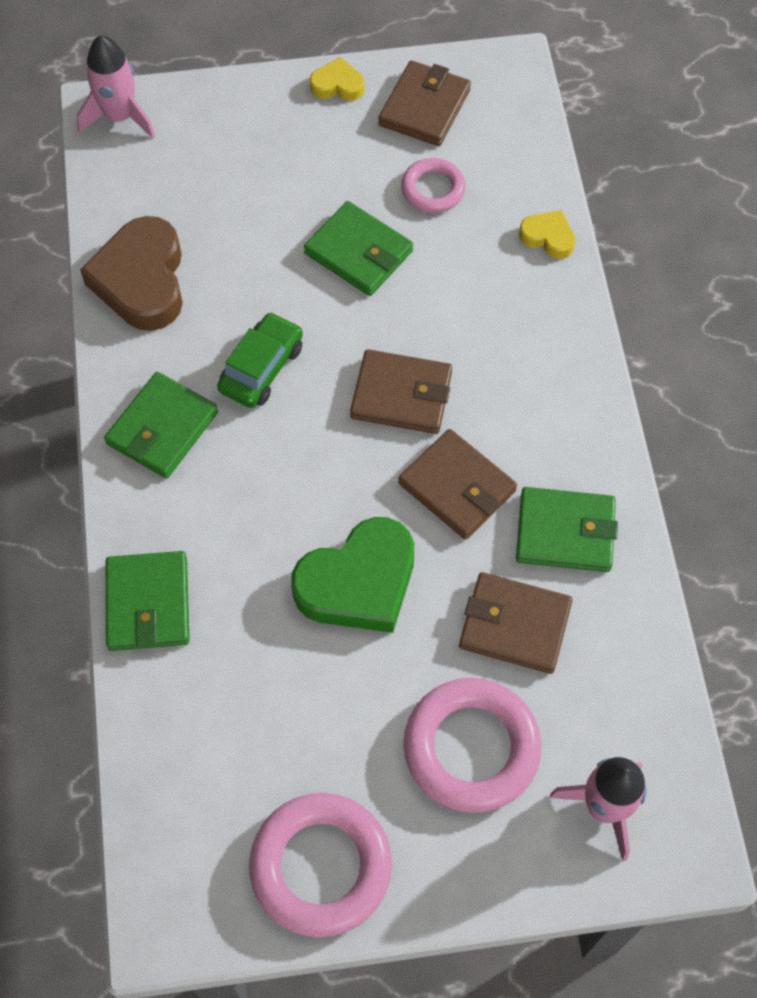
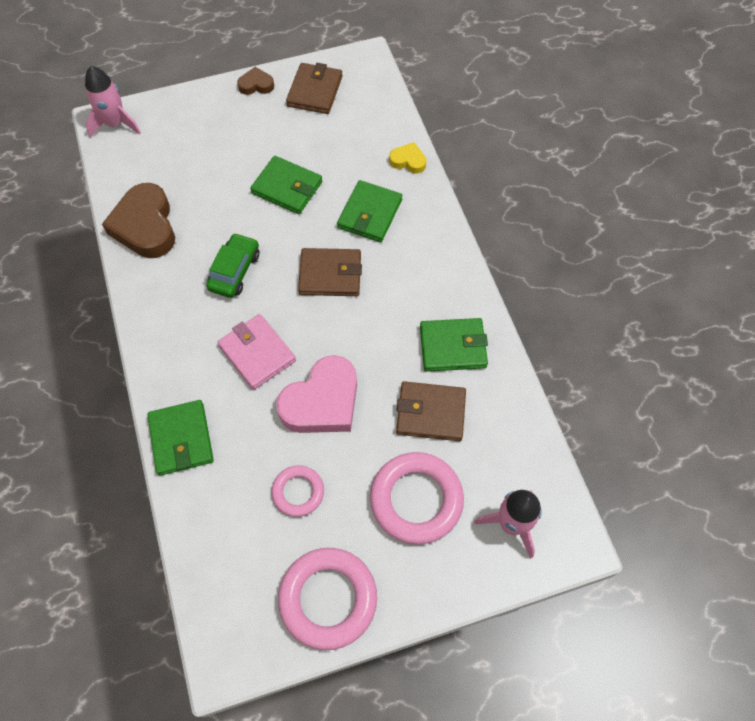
camera: 10 degrees left, 0 degrees up
green wallet [104,372,218,479] -> green wallet moved to [337,180,402,242]
green heart [291,517,414,633] -> pink heart [276,355,357,433]
yellow heart [310,57,365,101] -> brown heart [237,67,274,95]
brown wallet [398,429,517,540] -> none
pink ring [401,158,466,213] -> pink ring moved to [271,465,324,517]
none -> pink wallet [218,314,296,390]

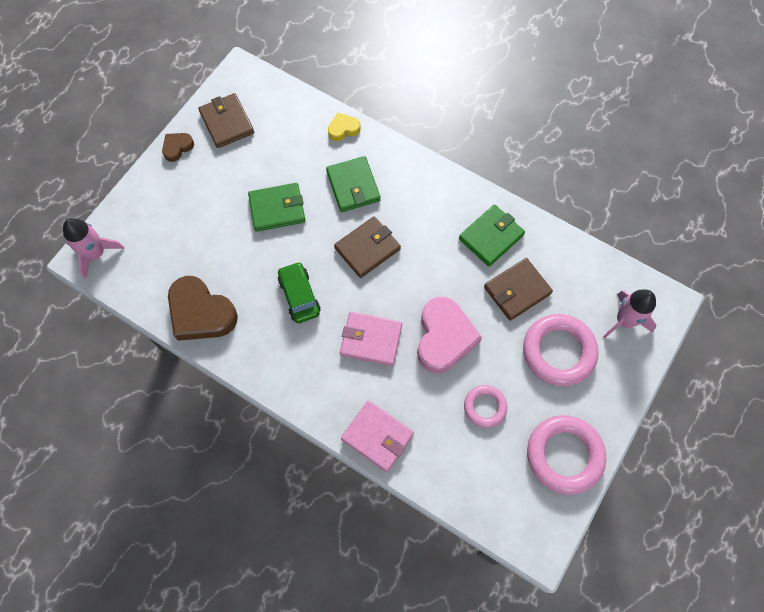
camera: 40 degrees left, 5 degrees up
green wallet [147,400,214,476] -> pink wallet [341,401,414,472]

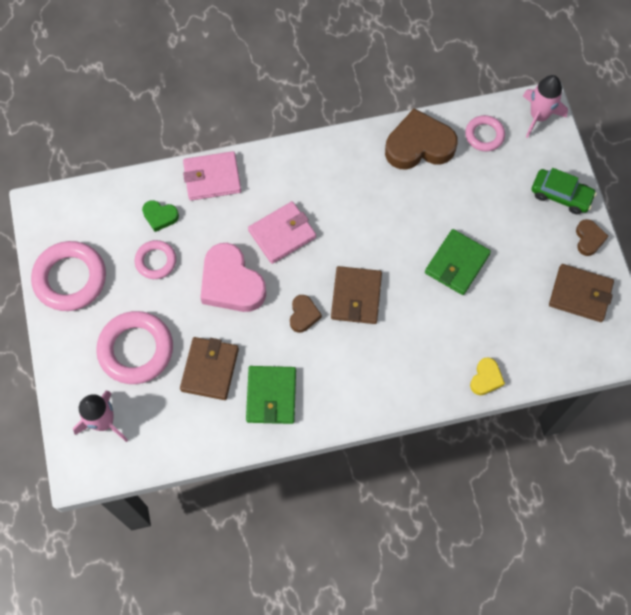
camera: 135 degrees right, 0 degrees up
green car [278,261,321,323] -> green car moved to [532,168,597,214]
green wallet [326,156,381,212] -> none
none -> green heart [142,200,179,232]
none -> brown heart [290,295,322,333]
none -> pink ring [465,115,505,151]

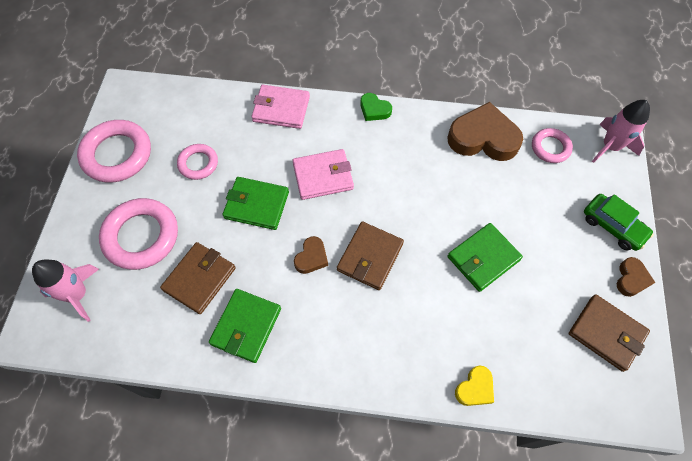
camera: 20 degrees right, 5 degrees down
green heart [142,200,179,232] -> green heart moved to [361,93,392,121]
pink heart [200,243,266,312] -> green wallet [223,177,289,230]

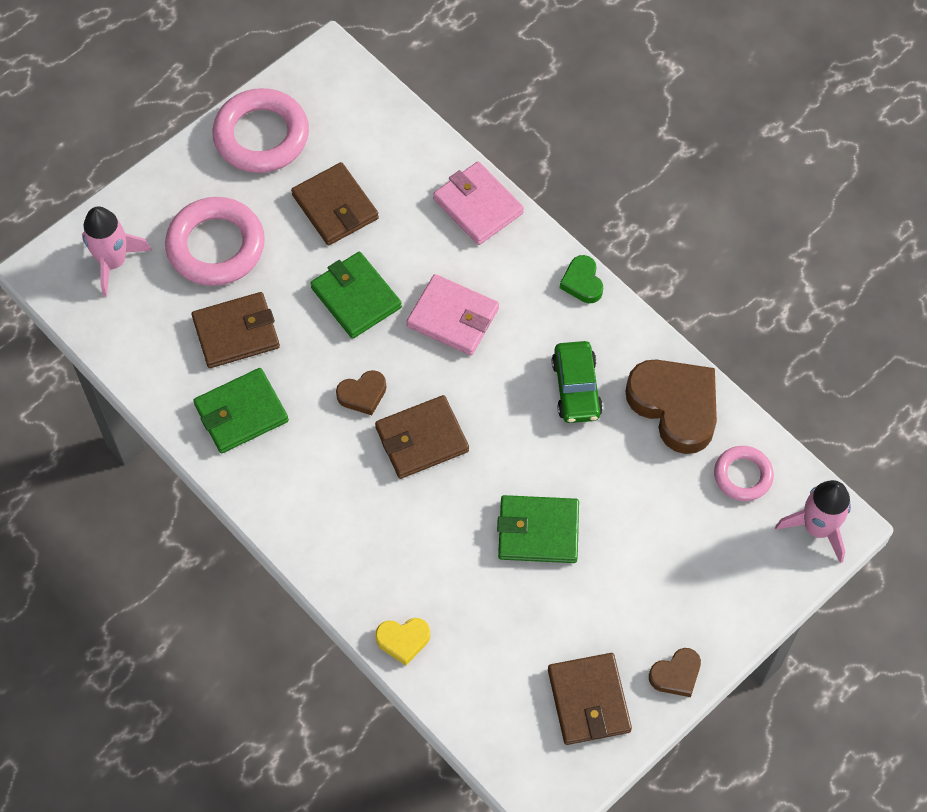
camera: 40 degrees right, 0 degrees up
pink ring [177,144,218,180] -> brown wallet [291,162,379,245]
green car [584,194,654,251] -> green car moved to [552,341,603,423]

